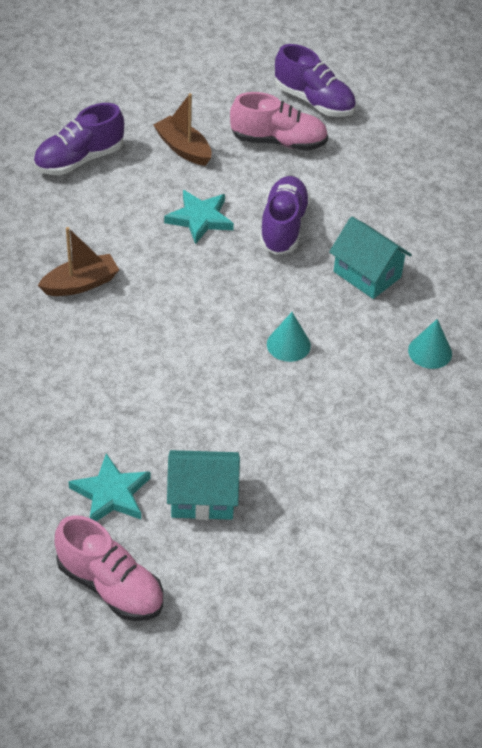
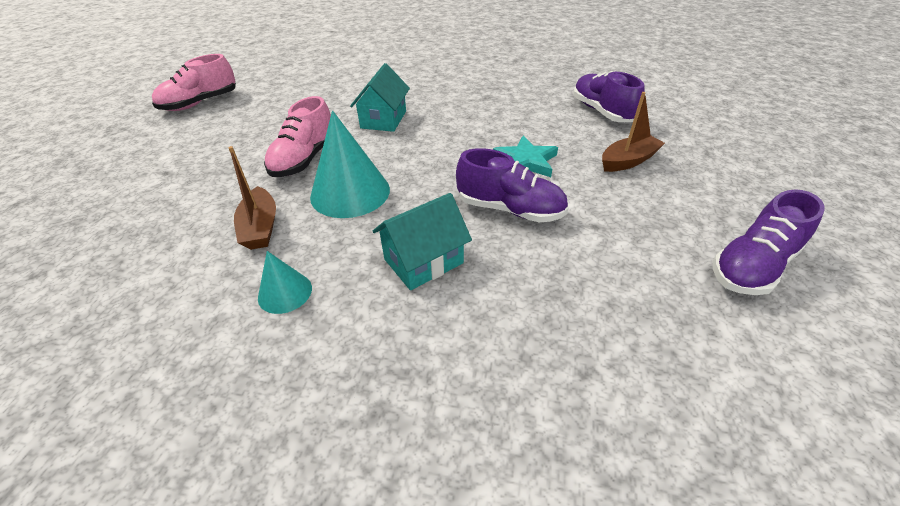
camera: 105 degrees right, 5 degrees down
brown boat [38,227,119,296] -> brown boat moved to [228,146,276,250]
turquoise star [68,453,151,522] -> none
turquoise house [167,450,240,520] -> turquoise house moved to [350,63,410,132]
pink shoe [230,92,328,151] -> pink shoe moved to [264,96,331,177]
turquoise cone [267,312,311,362] -> turquoise cone [310,111,390,218], size x1.89

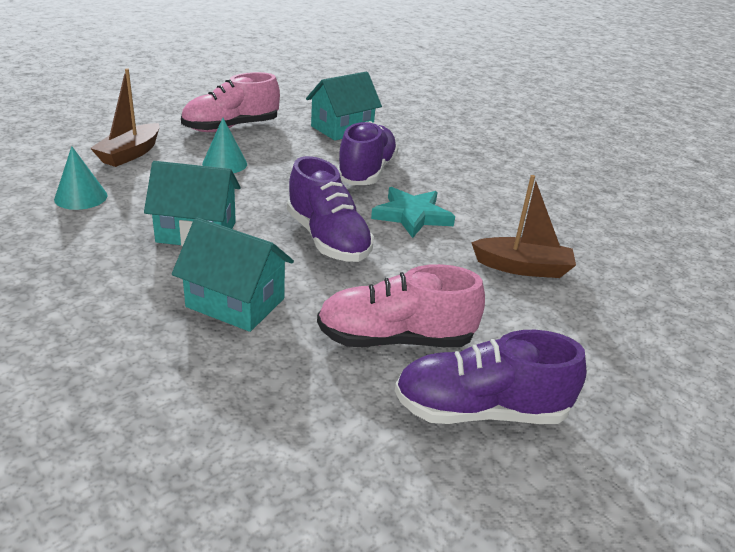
camera: 35 degrees right, 10 degrees down
pink shoe [152,54,236,111] -> pink shoe moved to [317,264,485,347]
turquoise cone [310,111,390,218] -> turquoise cone [202,118,247,173], size x0.53
purple shoe [573,71,645,122] -> purple shoe moved to [337,121,398,185]
none -> turquoise house [172,218,294,332]

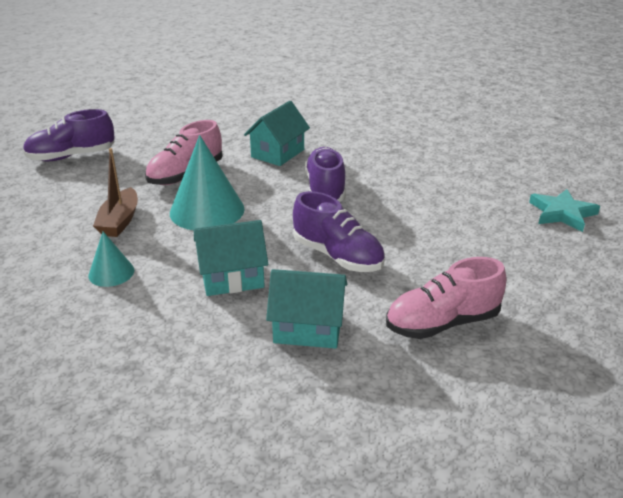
camera: 15 degrees left, 0 degrees up
turquoise cone [202,118,247,173] -> turquoise cone [170,135,245,230], size x1.89
turquoise star [371,187,455,238] -> turquoise star moved to [529,189,600,232]
purple shoe [395,330,586,424] -> purple shoe moved to [23,109,115,161]
brown boat [471,175,576,278] -> none

